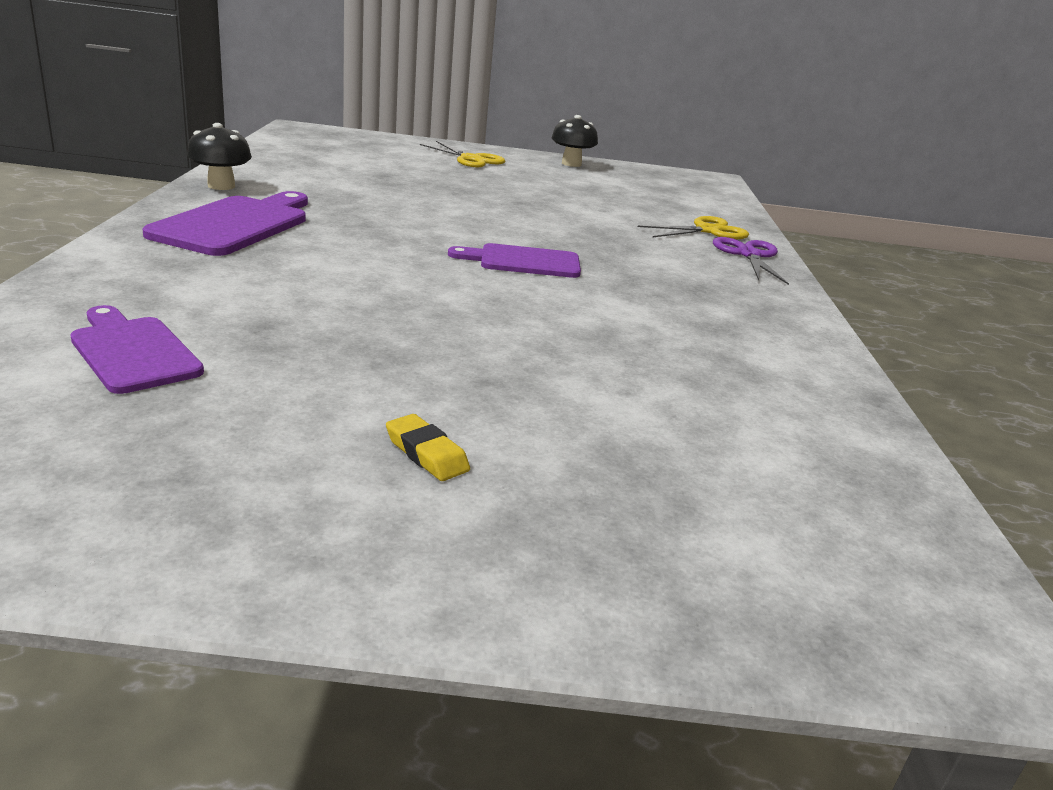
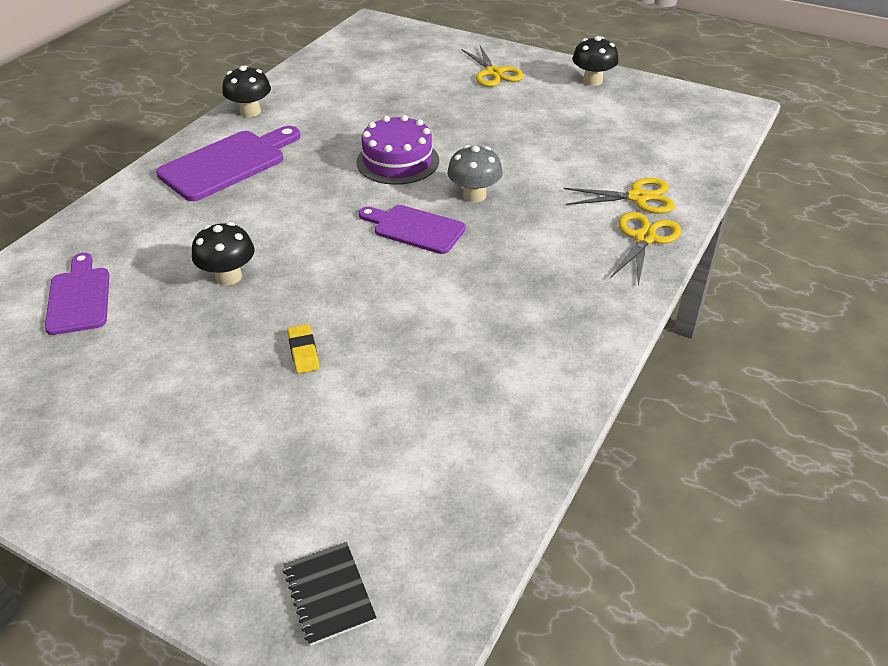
camera: 30 degrees right, 15 degrees up
yellow eraser [386,414,470,481] -> yellow eraser moved to [287,324,319,374]
purple scissors [713,237,789,285] -> yellow scissors [610,212,681,286]
none -> black mushroom [192,222,255,285]
none -> black notebook [283,542,377,646]
none -> purple cake [357,115,439,185]
none -> grey mushroom [447,145,503,202]

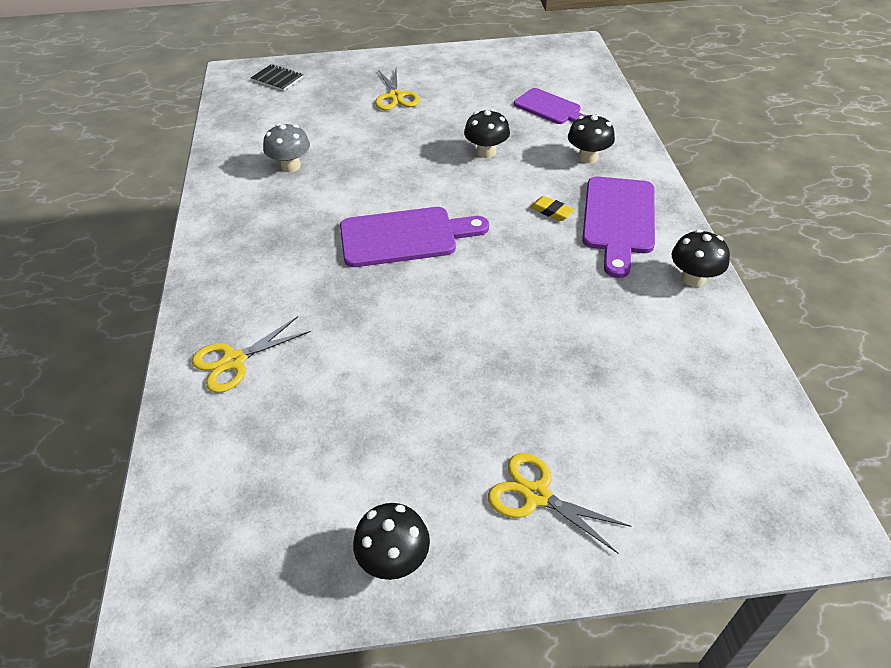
camera: 145 degrees right, 5 degrees up
yellow eraser [287,324,319,374] -> yellow eraser moved to [530,196,575,221]
purple cake [357,115,439,185] -> none
purple cutting board [359,205,466,254] -> purple cutting board [340,207,489,267], size x1.51
grey mushroom [447,145,503,202] -> grey mushroom moved to [263,123,310,172]
yellow scissors [610,212,681,286] -> yellow scissors moved to [375,69,420,110]
none -> black mushroom [568,114,615,163]

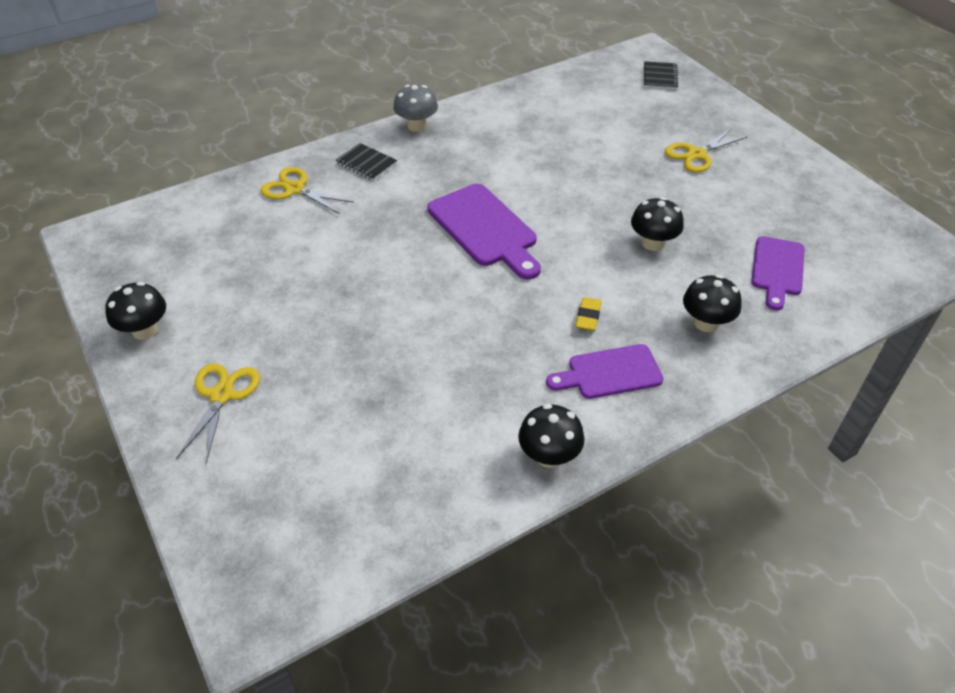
camera: 65 degrees right, 0 degrees up
grey mushroom [263,123,310,172] -> grey mushroom moved to [393,85,438,132]
purple cutting board [582,177,655,278] -> purple cutting board [546,344,664,399], size x0.66
none -> black notebook [336,143,397,181]

